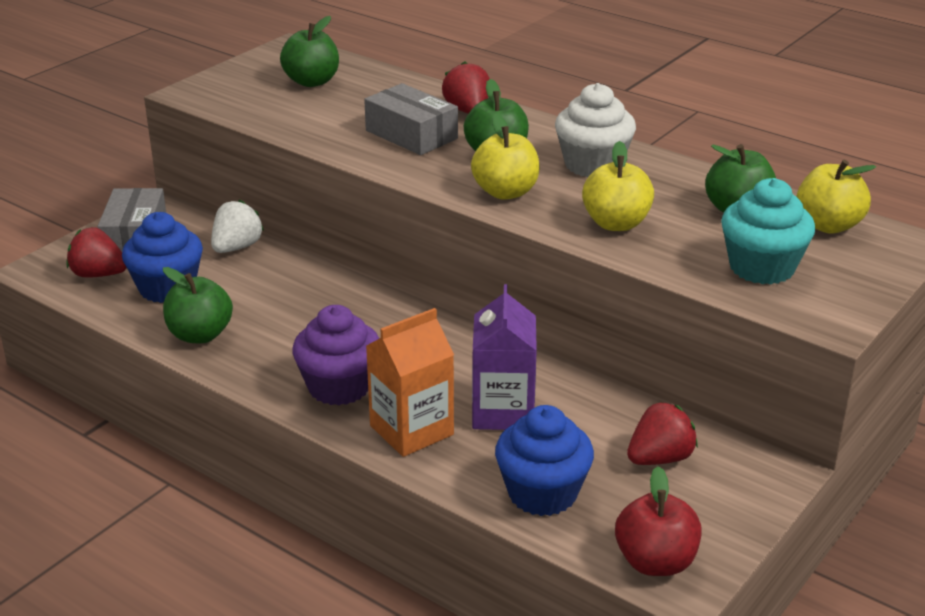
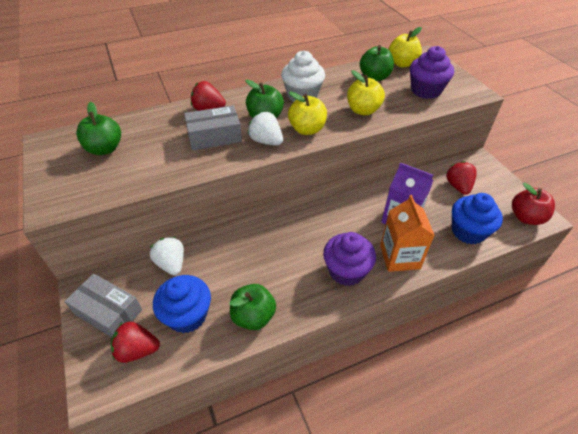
camera: 60 degrees left, 15 degrees up
red strawberry [67,227,127,278] -> red strawberry turned 45 degrees clockwise [111,322,160,363]
turquoise cupcake [721,178,815,285] -> purple cupcake [410,46,454,99]
none -> white strawberry [248,112,283,145]

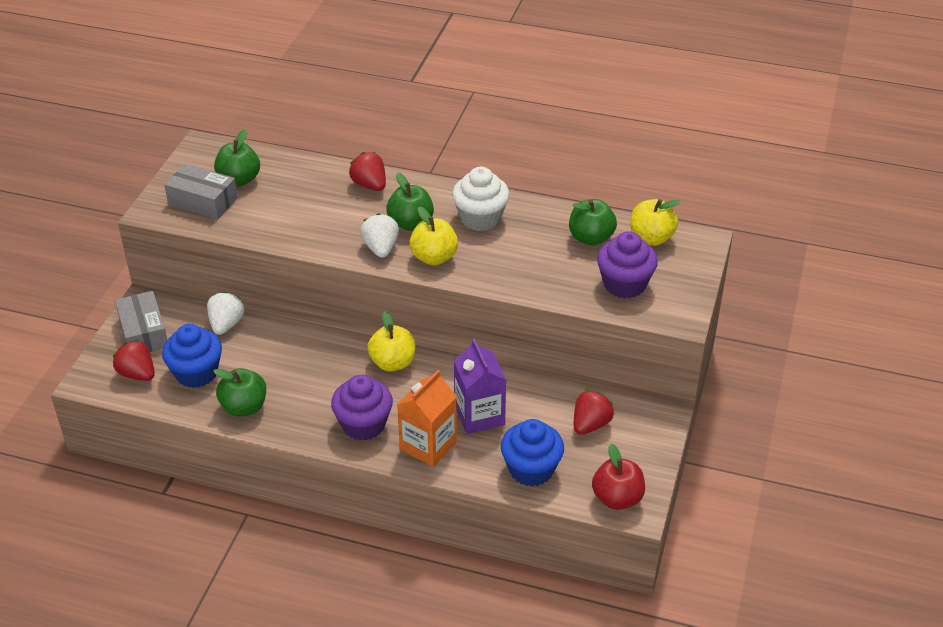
camera: 40 degrees right, 5 degrees down
grey box [184,105,242,150] -> grey box moved to [164,164,238,220]
yellow apple [347,70,385,115] -> yellow apple moved to [367,311,415,371]

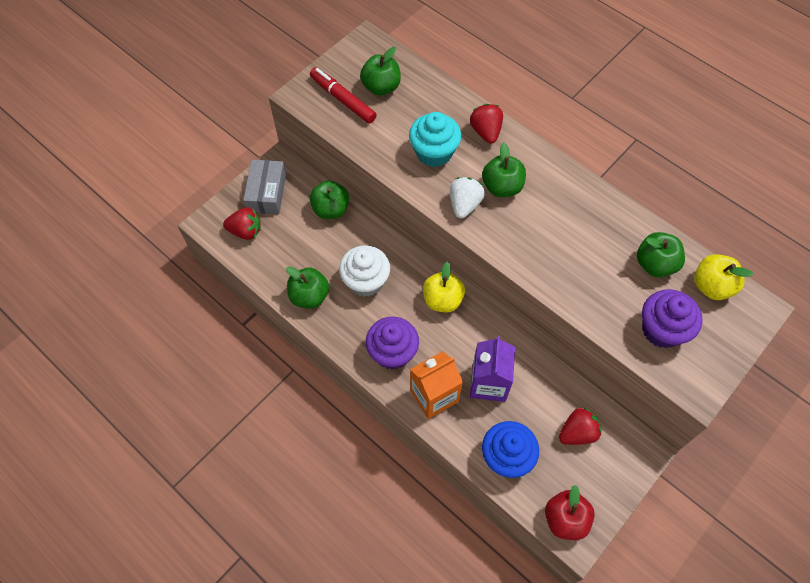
camera: 25 degrees right, 20 degrees up
red strawberry [113,340,155,381] -> red strawberry turned 120 degrees clockwise [223,207,261,240]
blue cupcake [162,324,222,388] -> none
grey box [164,164,238,220] -> red marker [310,67,377,123]
white strawberry [207,292,244,335] -> green apple [309,180,349,219]
yellow apple [409,207,458,265] -> none
white cupcake [452,167,509,231] -> white cupcake moved to [339,245,390,297]
none -> turquoise cupcake [409,112,461,167]

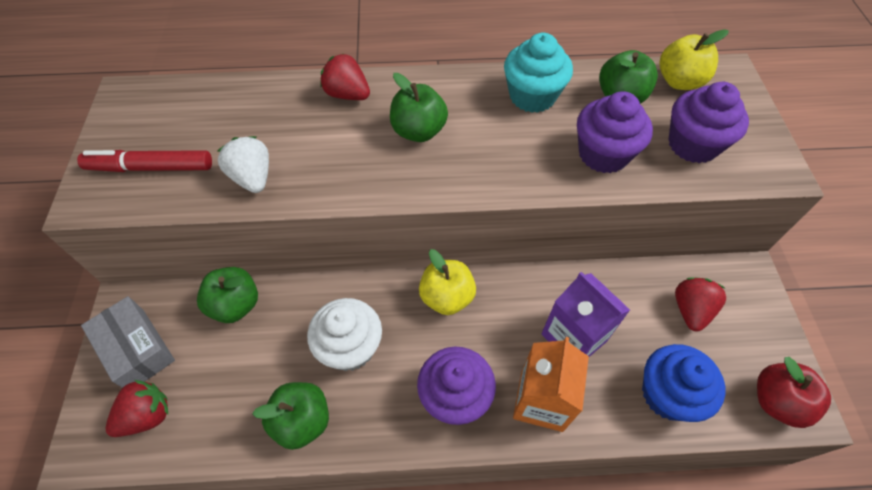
camera: 45 degrees left, 5 degrees down
green apple [360,47,401,95] -> none
turquoise cupcake [409,112,461,167] -> turquoise cupcake moved to [504,33,573,113]
white strawberry [450,177,485,218] -> white strawberry moved to [218,136,269,193]
none -> purple cupcake [577,91,653,173]

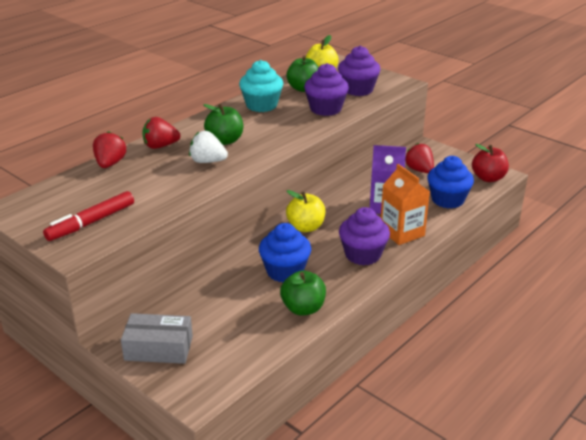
camera: 45 degrees left, 25 degrees down
red strawberry [106,380,168,437] -> red strawberry moved to [93,131,126,168]
green apple [197,267,258,323] -> none
white strawberry [218,136,269,193] -> white strawberry moved to [189,131,228,163]
white cupcake [307,298,382,371] -> blue cupcake [259,223,311,282]

